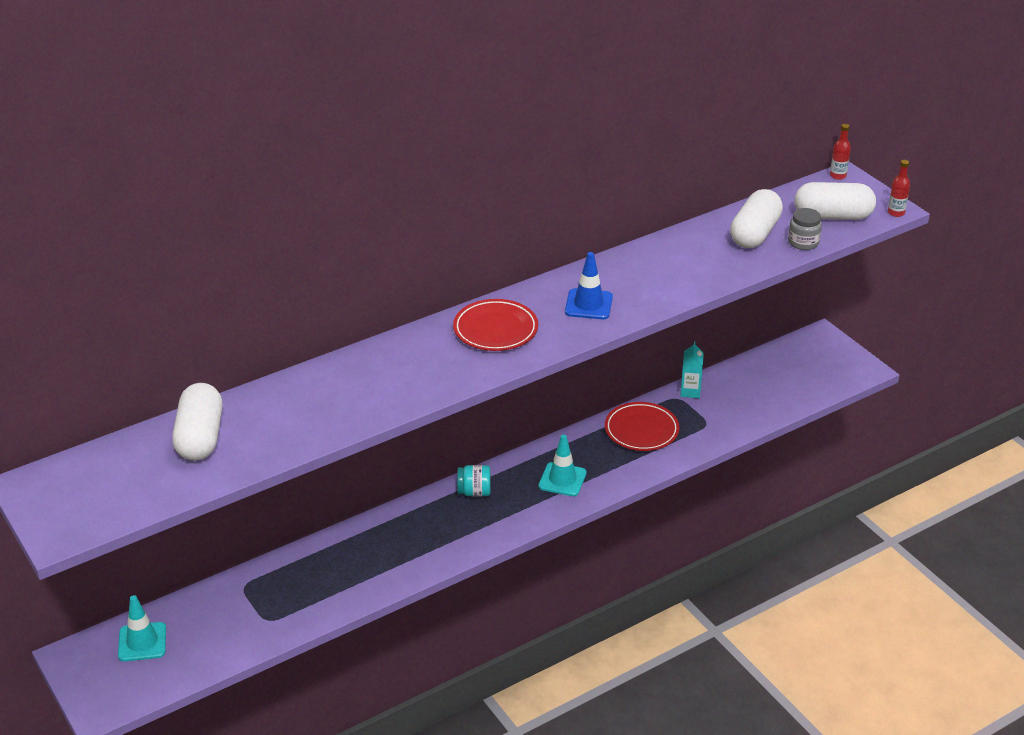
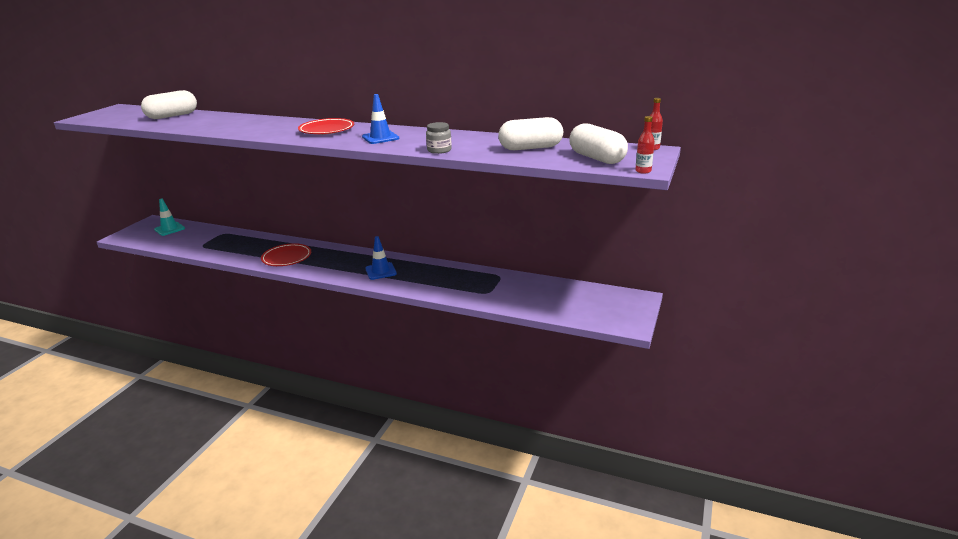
camera: 55 degrees right, 10 degrees down
turquoise jar [457,465,490,496] -> none
turquoise traffic cone [539,434,587,496] -> blue traffic cone [365,236,397,280]
red plate [605,402,679,451] -> red plate moved to [261,243,311,266]
turquoise carton [680,342,704,398] -> none
grey jar [788,208,822,250] -> grey jar moved to [426,122,452,154]

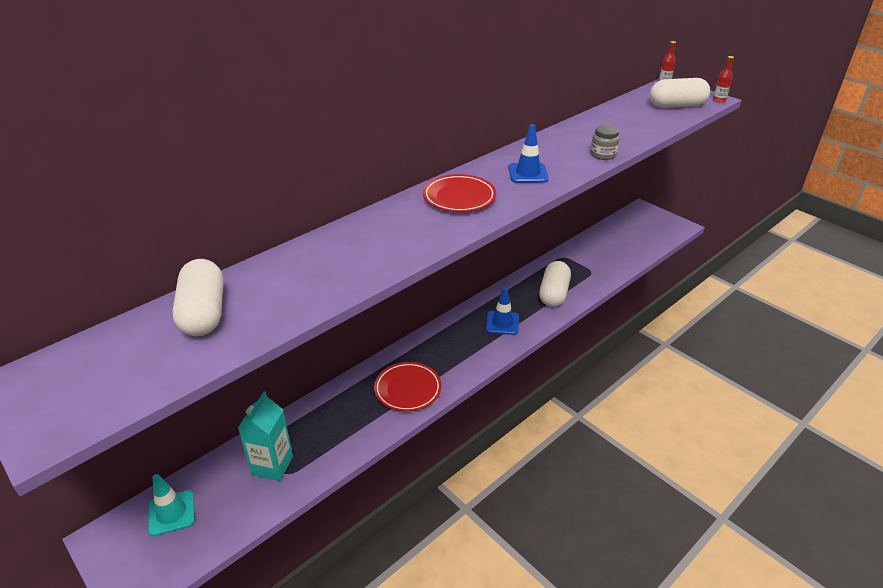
camera: 65 degrees left, 10 degrees up
white capsule [498,117,563,150] -> white capsule moved to [539,261,571,307]
none -> turquoise carton [238,391,293,481]

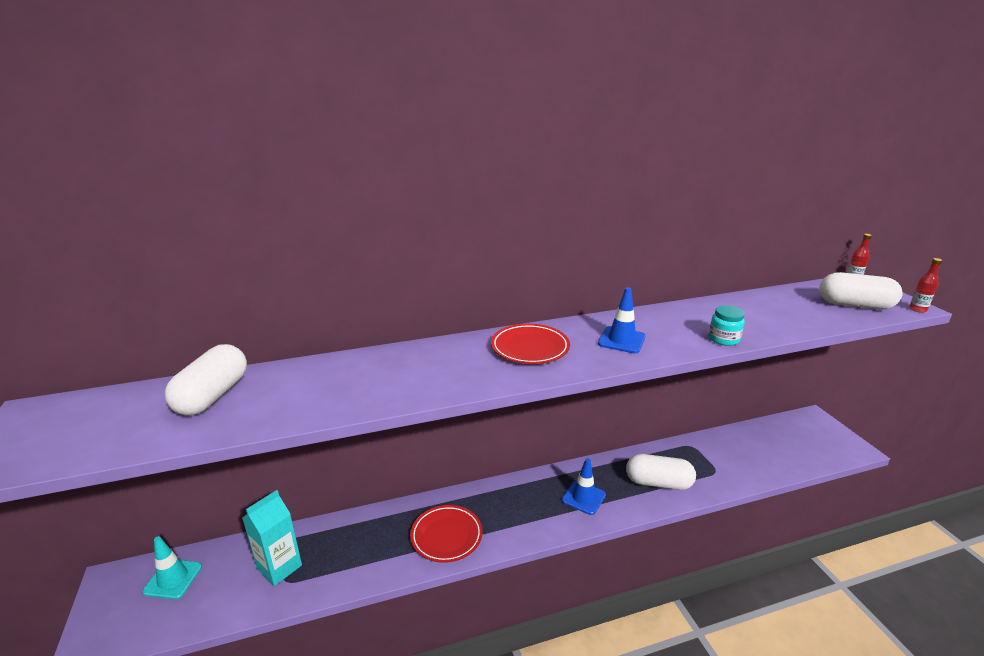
camera: 25 degrees right, 10 degrees down
white capsule [539,261,571,307] -> white capsule turned 60 degrees clockwise [626,454,696,490]
grey jar [591,125,620,160] -> turquoise jar [709,305,745,346]

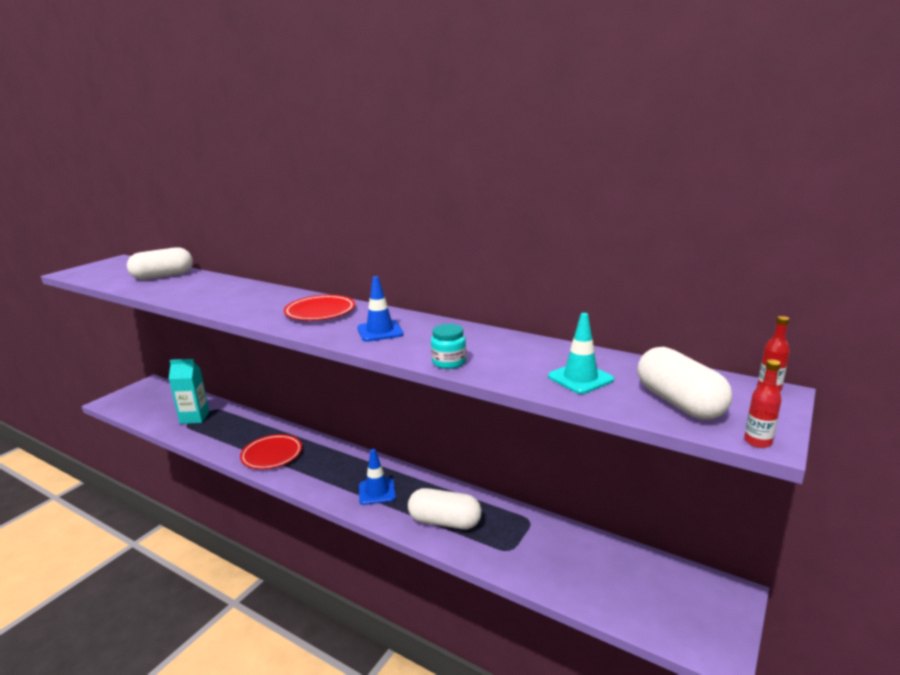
camera: 50 degrees right, 5 degrees down
turquoise traffic cone [142,536,202,599] -> turquoise traffic cone moved to [548,313,614,394]
white capsule [626,454,696,490] -> white capsule turned 45 degrees counterclockwise [408,488,482,529]

